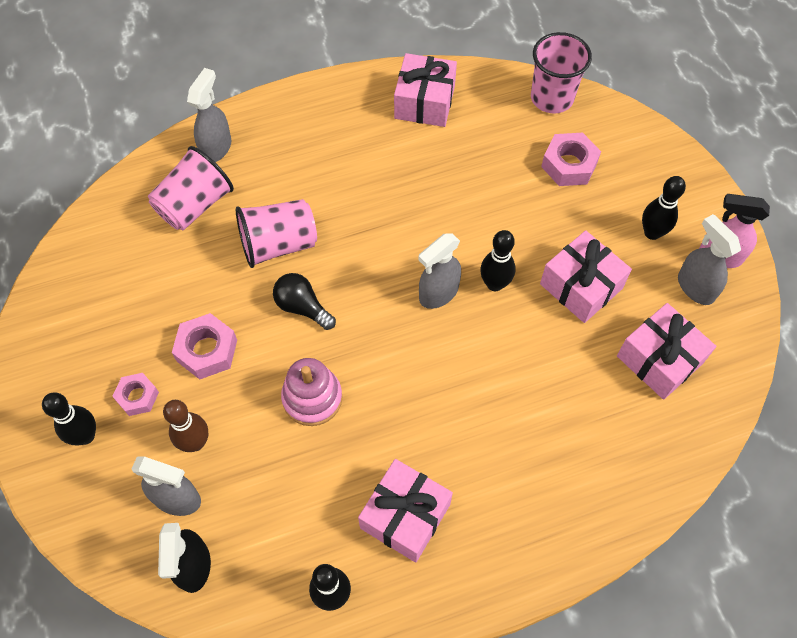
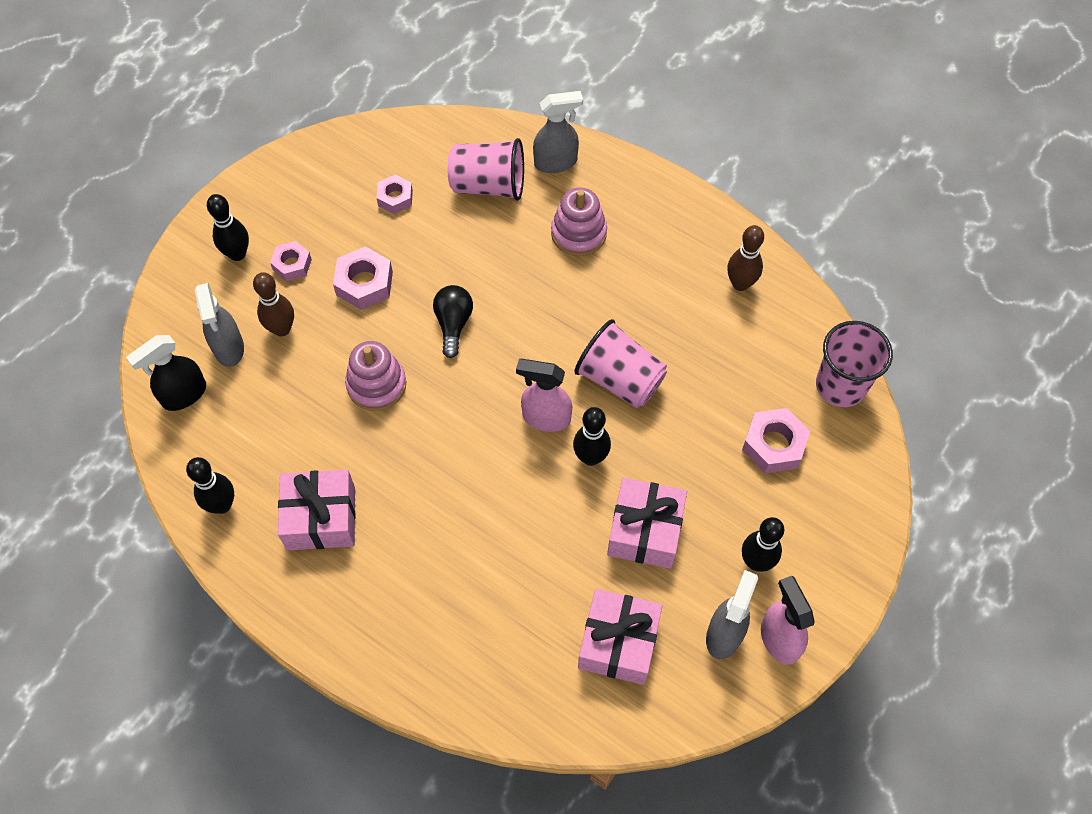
camera: 55 degrees right, 0 degrees up
pink cup [236,199,317,268] -> pink cup moved to [574,319,667,408]
pink gift [394,53,457,127] -> brown bowling pin [727,225,764,291]
grey spray bottle [419,233,461,309] -> pink spray bottle [516,359,572,432]
none -> pink nut [377,175,413,214]
none -> pink stacking toy [551,187,607,256]

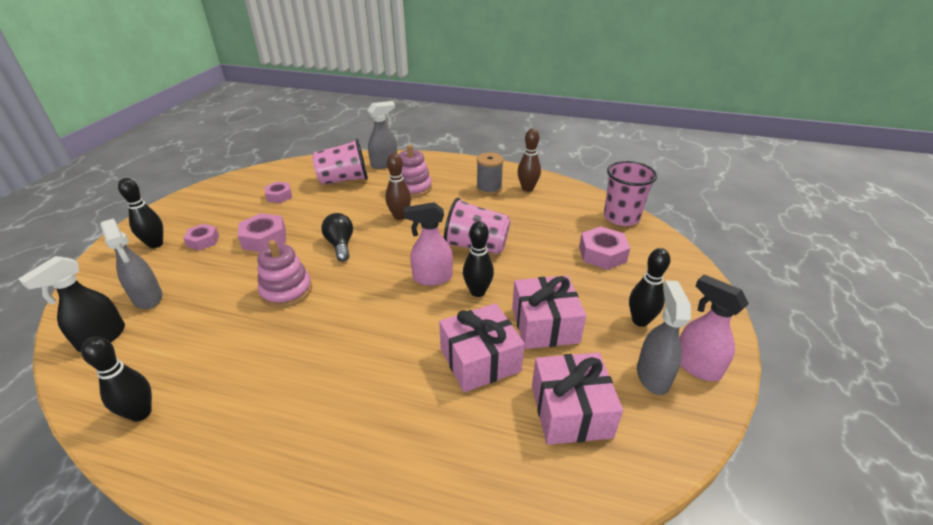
camera: 20 degrees left, 25 degrees down
brown bowling pin [253,272,294,336] -> brown bowling pin moved to [385,153,411,220]
pink gift [278,470,356,550] -> pink gift moved to [439,303,525,392]
none -> grey spool [476,152,504,195]

